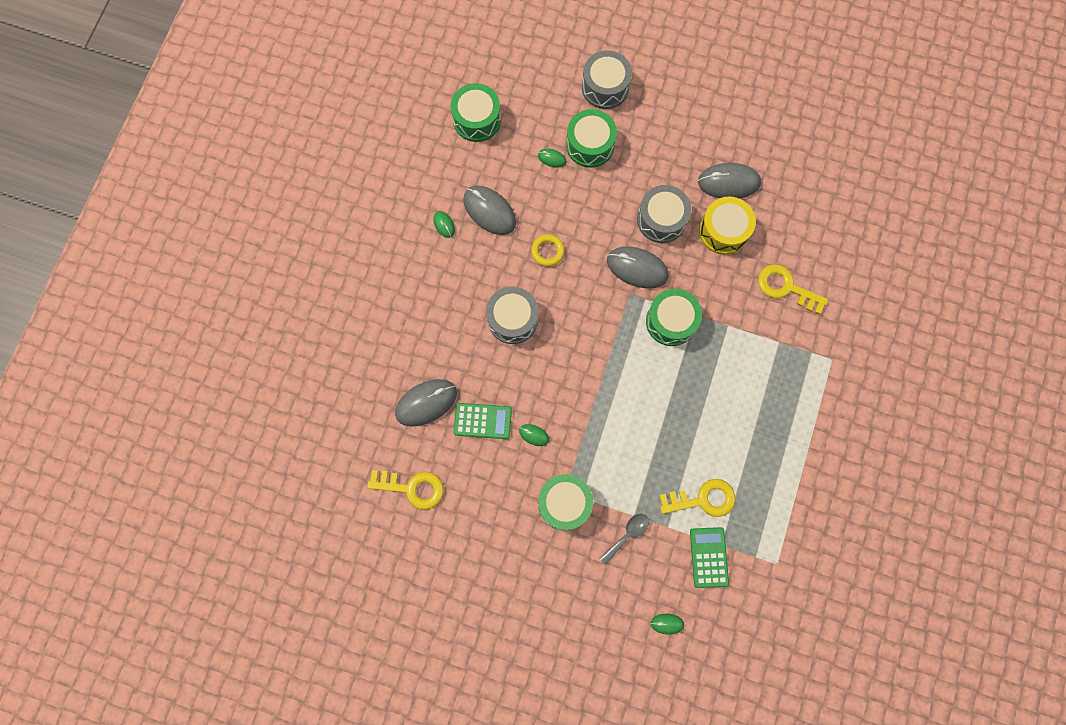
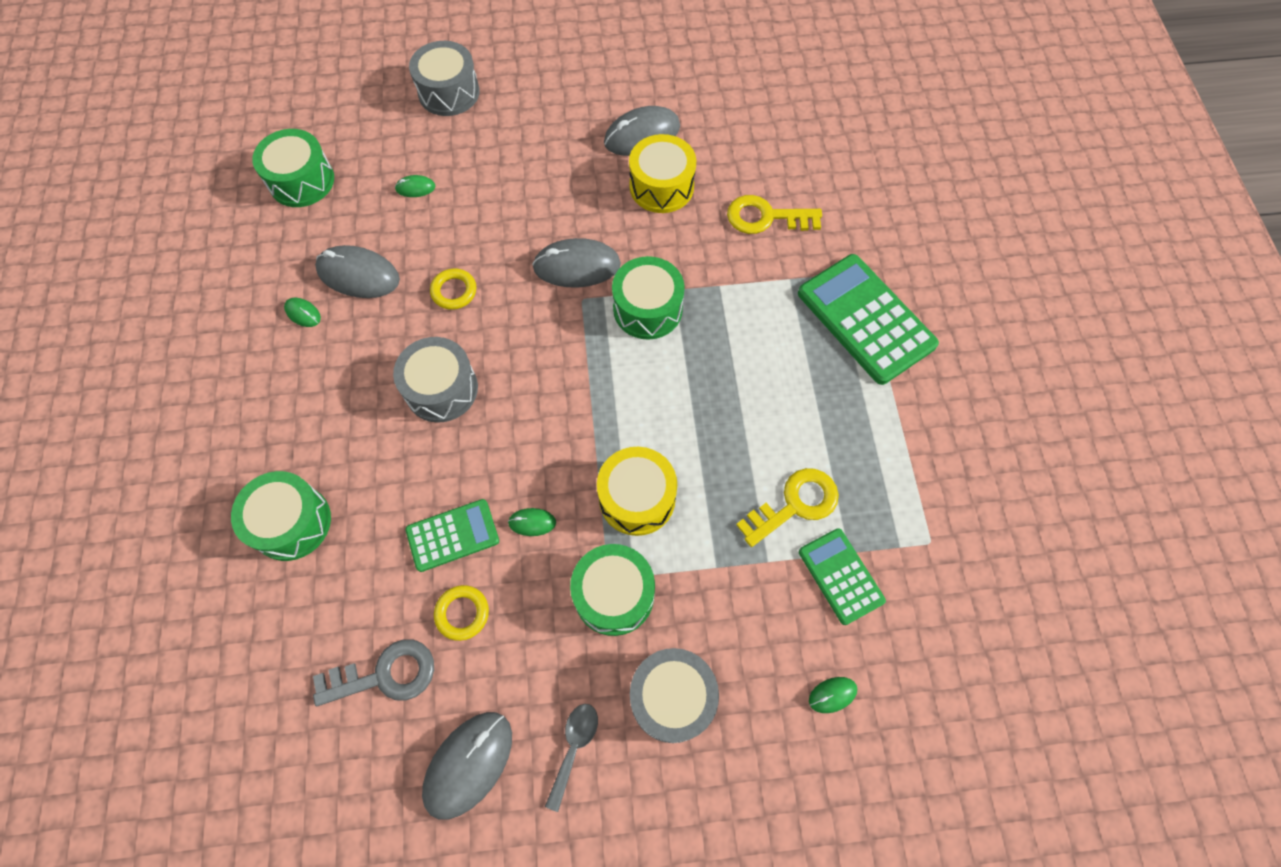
camera: 25 degrees left, 10 degrees down
yellow key [367,470,444,510] -> grey key [313,639,434,706]
grey mouse [395,379,457,427] -> grey mouse moved to [422,712,512,820]
green drum [566,109,617,168] -> green drum moved to [231,471,331,561]
grey spoon [599,514,649,565] -> grey spoon moved to [545,704,598,812]
grey drum [637,185,691,243] -> grey drum moved to [630,648,719,743]
none -> yellow ring [434,585,489,641]
none -> yellow drum [597,447,677,536]
none -> green calculator [798,254,939,385]

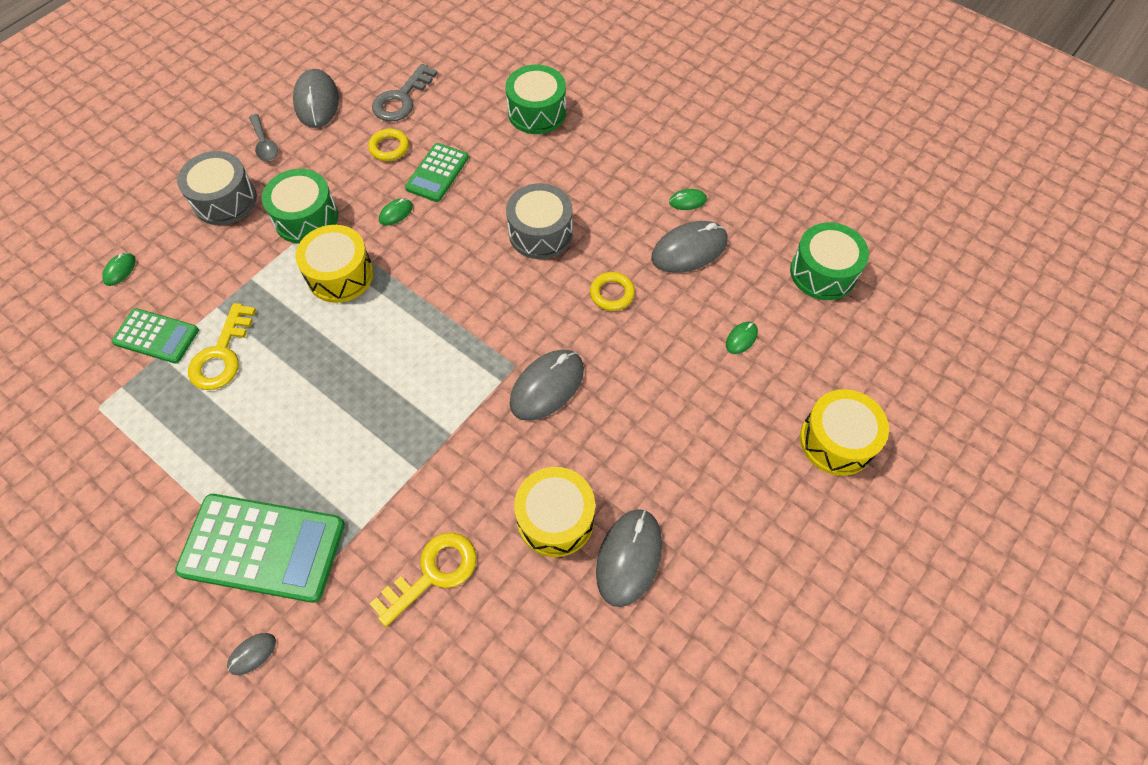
camera: 135 degrees right, 5 degrees down
grey drum [409,41,480,116] -> yellow drum [800,389,889,476]
green drum [612,256,685,340] -> none
none -> grey mouse [227,633,276,675]

